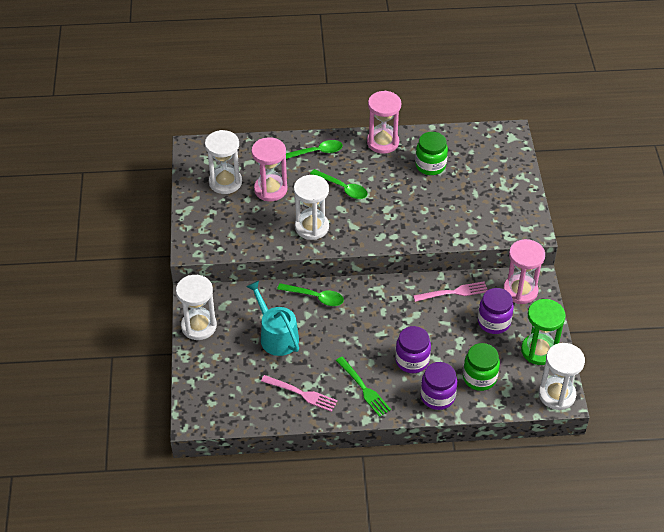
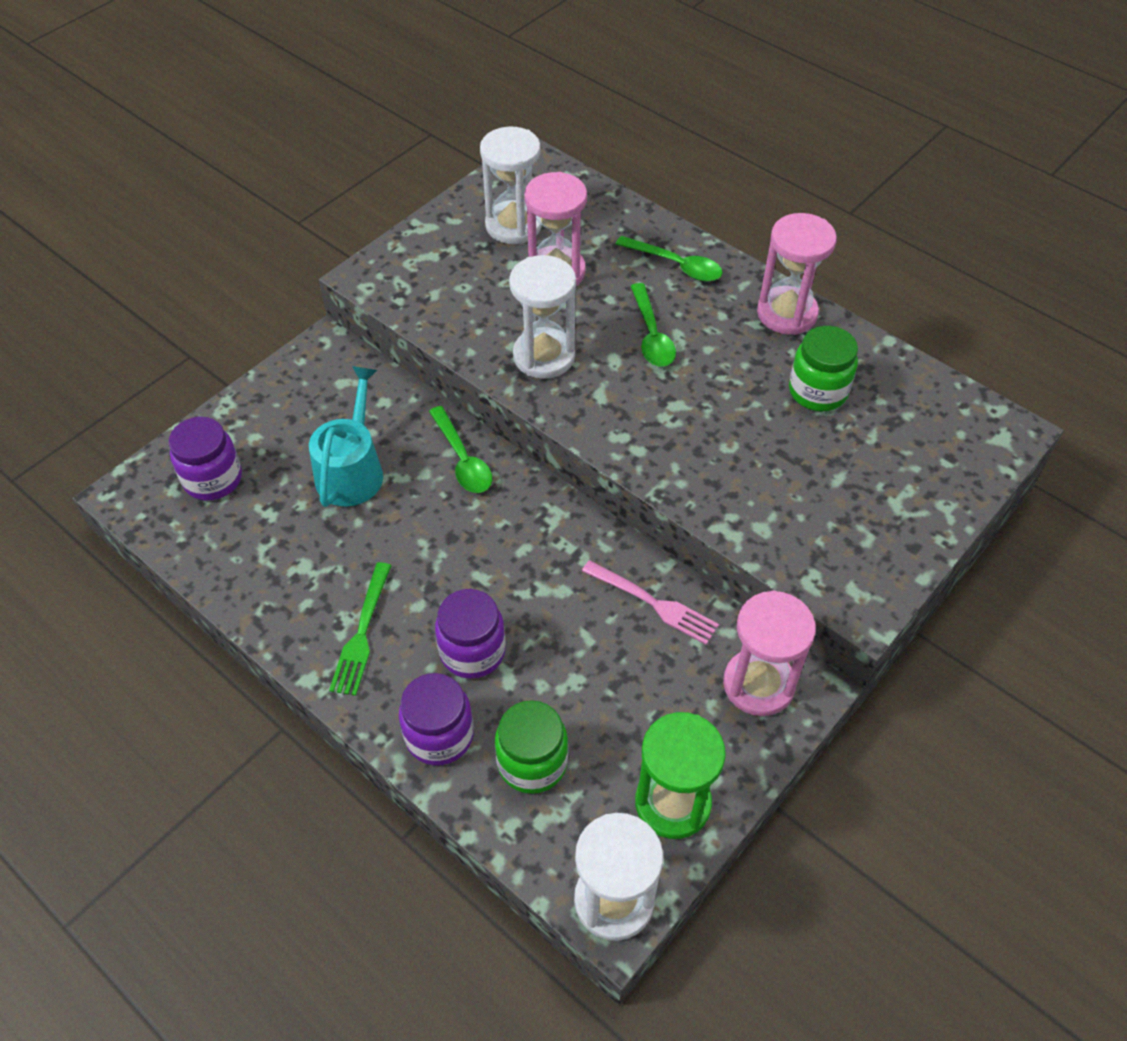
camera: 45 degrees right, 5 degrees up
white hourglass [176,275,217,340] -> none
pink fork [261,375,338,412] -> none
purple jar [478,288,514,334] -> purple jar moved to [169,417,242,501]

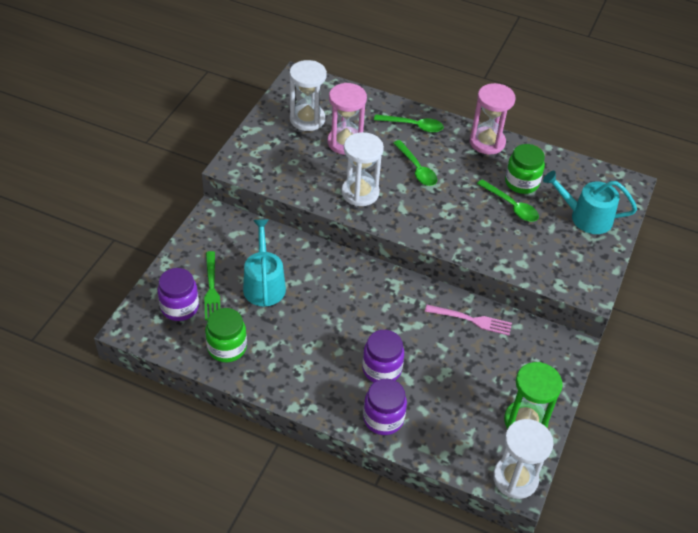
camera: 20 degrees left, 5 degrees down
green fork [329,562,392,696] -> green fork moved to [204,251,220,320]
green spoon [429,406,492,493] -> green spoon moved to [477,179,539,222]
green jar [495,700,568,794] -> green jar moved to [205,308,247,362]
pink hourglass [723,590,816,716] -> none
none -> turquoise watering can [543,171,637,234]

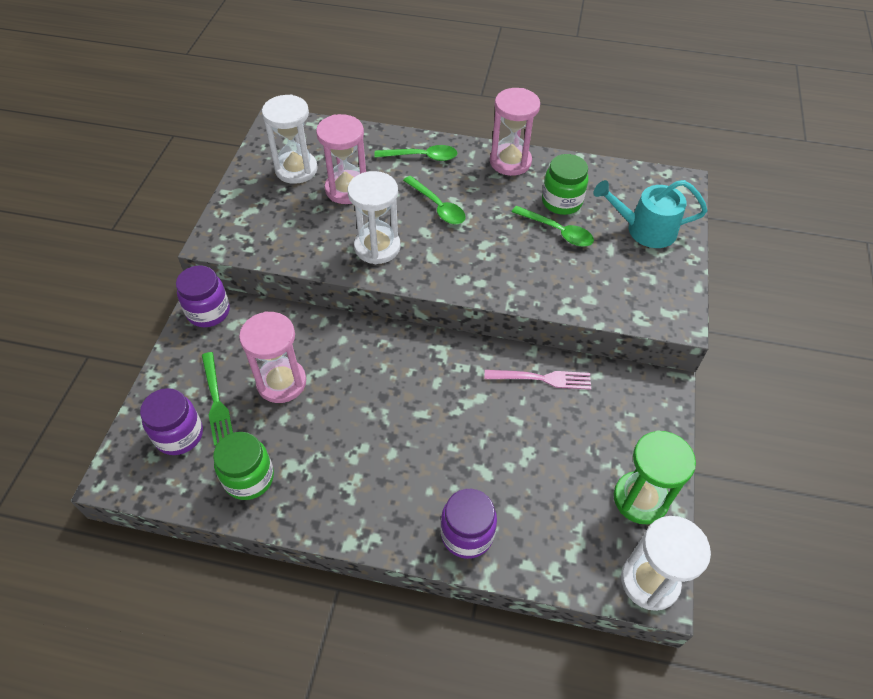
camera: 10 degrees left, 5 degrees up
turquoise watering can [243,219,286,306] -> pink hourglass [239,311,306,403]
purple jar [362,330,404,382] -> purple jar moved to [176,266,230,327]

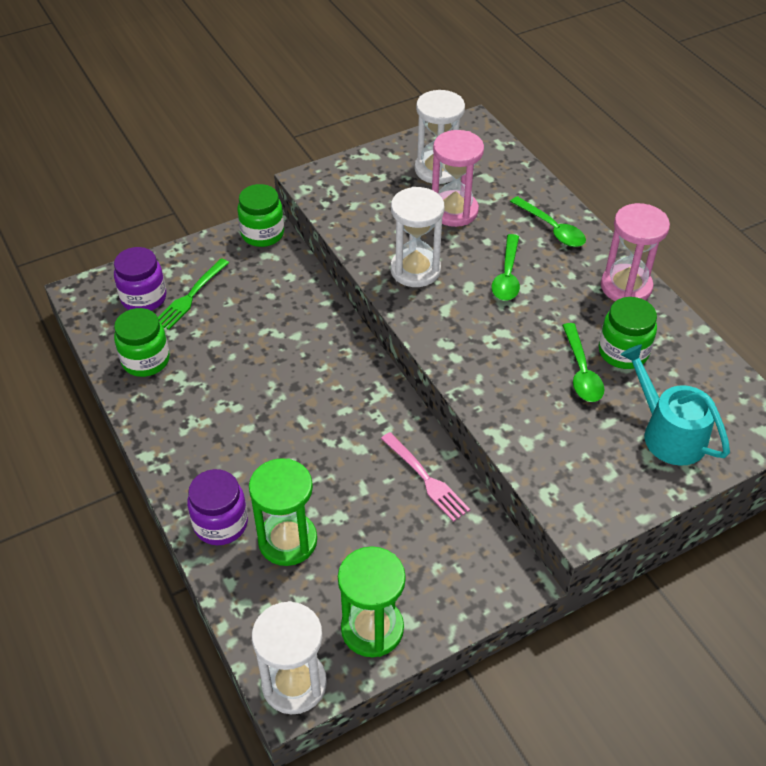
camera: 50 degrees right, 5 degrees down
purple jar [176,266,230,327] -> green jar [237,184,284,247]
pink hourglass [239,311,306,403] -> none
none -> green hourglass [249,458,317,566]

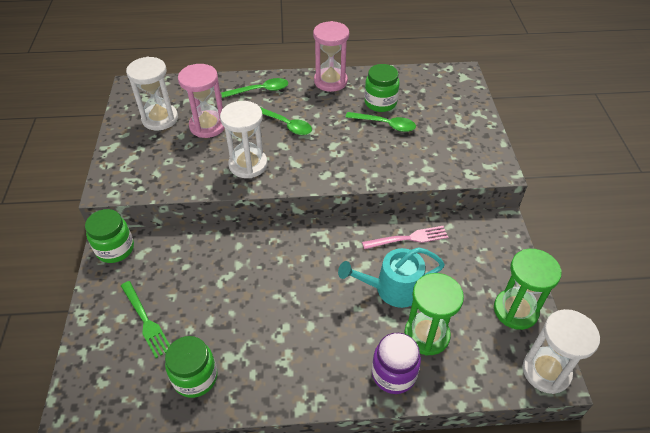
camera: 65 degrees left, 0 degrees up
purple jar [114,247,166,311] -> none
turquoise watering can [620,344,730,466] -> turquoise watering can moved to [338,247,445,308]

